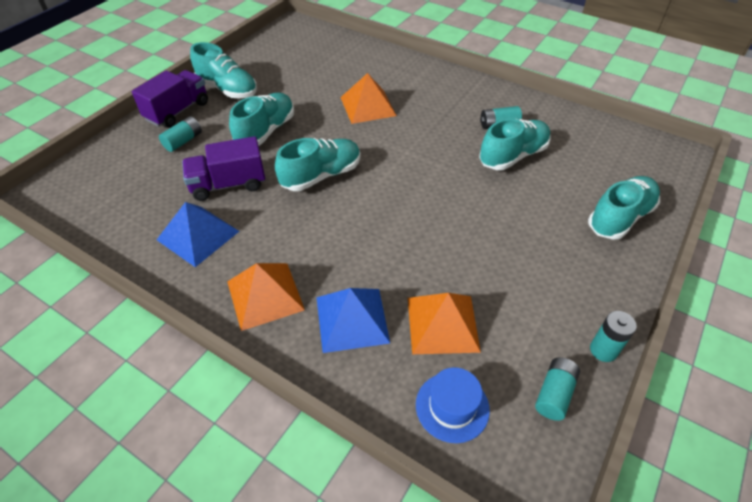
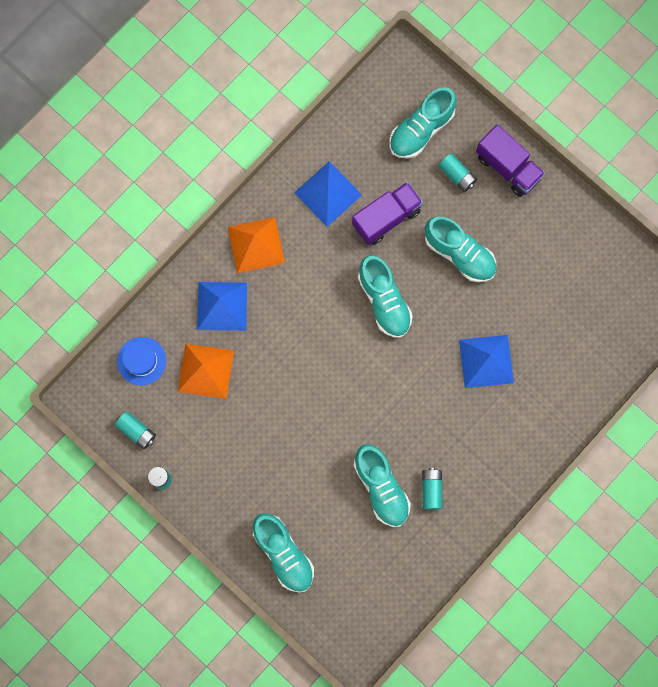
camera: 100 degrees right, 30 degrees up
purple truck [182,136,265,201] -> purple truck turned 60 degrees clockwise [352,182,423,245]
turquoise shoe [190,42,257,98] -> turquoise shoe moved to [390,87,457,159]
orange pyramid [340,73,397,124] -> blue pyramid [459,335,514,388]

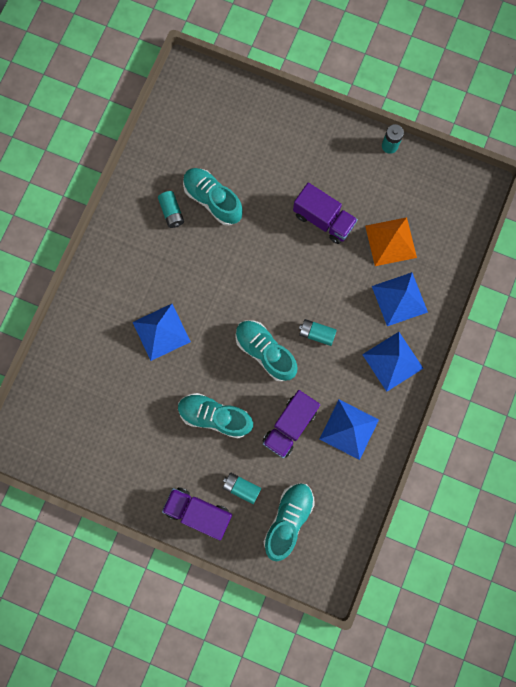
camera: 160 degrees right, 0 degrees up
turquoise battery [115,411,156,449] -> turquoise battery moved to [299,319,337,346]
blue hat [117,337,166,385] -> none
orange pyramid [228,217,285,273] -> blue pyramid [362,332,424,392]
turquoise shoe [253,513,314,592] -> none
none -> purple truck [293,183,358,244]

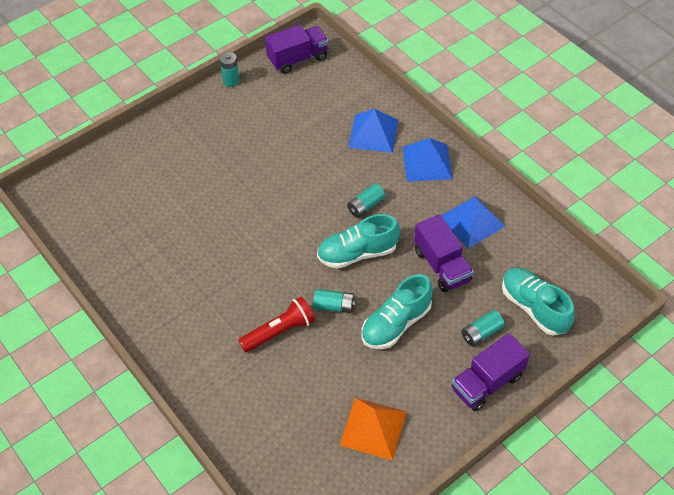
camera: 60 degrees left, 25 degrees down
blue pyramid [133,304,191,361] -> red flashlight [238,297,315,352]
turquoise battery [158,191,184,228] -> turquoise battery moved to [313,289,356,313]
turquoise shoe [183,168,243,226] -> none
purple truck [293,183,358,244] -> purple truck moved to [265,25,329,74]
orange pyramid [365,217,417,266] -> orange pyramid moved to [339,398,407,460]

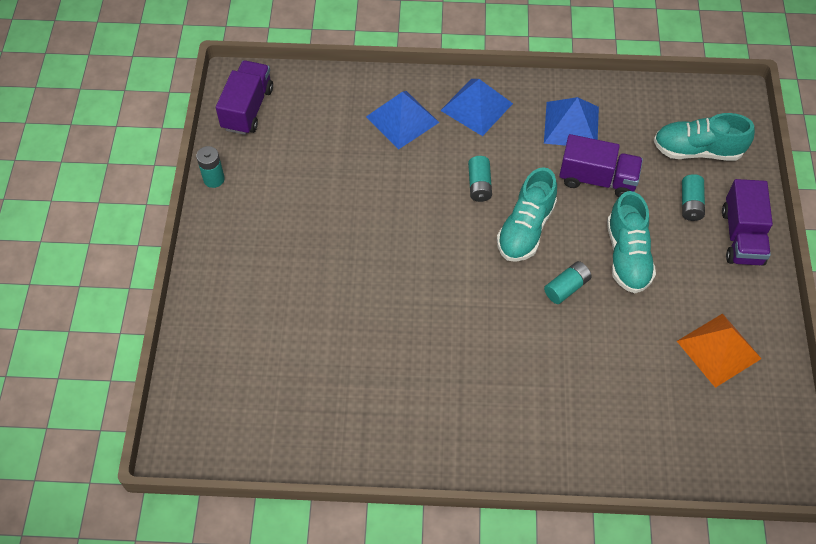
camera: 50 degrees left, 5 degrees up
red flashlight [238,297,315,352] -> none

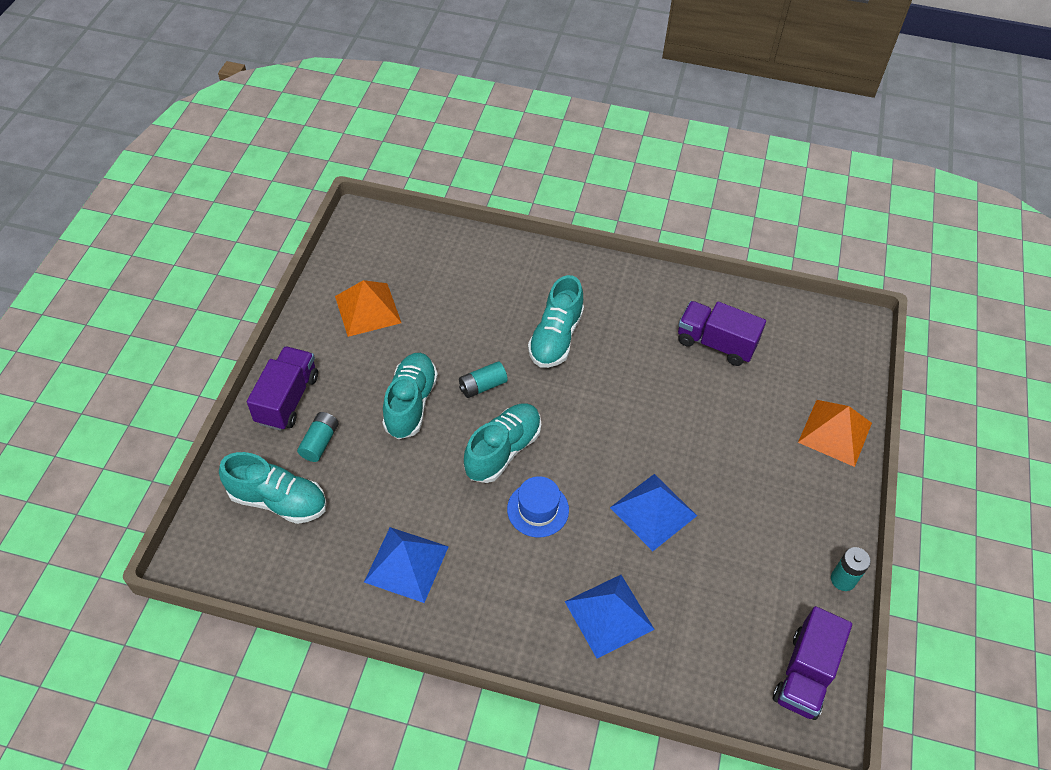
camera: 170 degrees left, 5 degrees down
blue pyramid [440,79,513,136] -> blue pyramid moved to [610,474,697,551]
turquoise battery [468,156,492,202] -> blue hat [507,476,569,537]
purple truck [559,134,643,197] -> purple truck moved to [678,301,766,366]
none -> turquoise shoe [528,275,584,368]
none -> orange pyramid [798,400,872,467]

